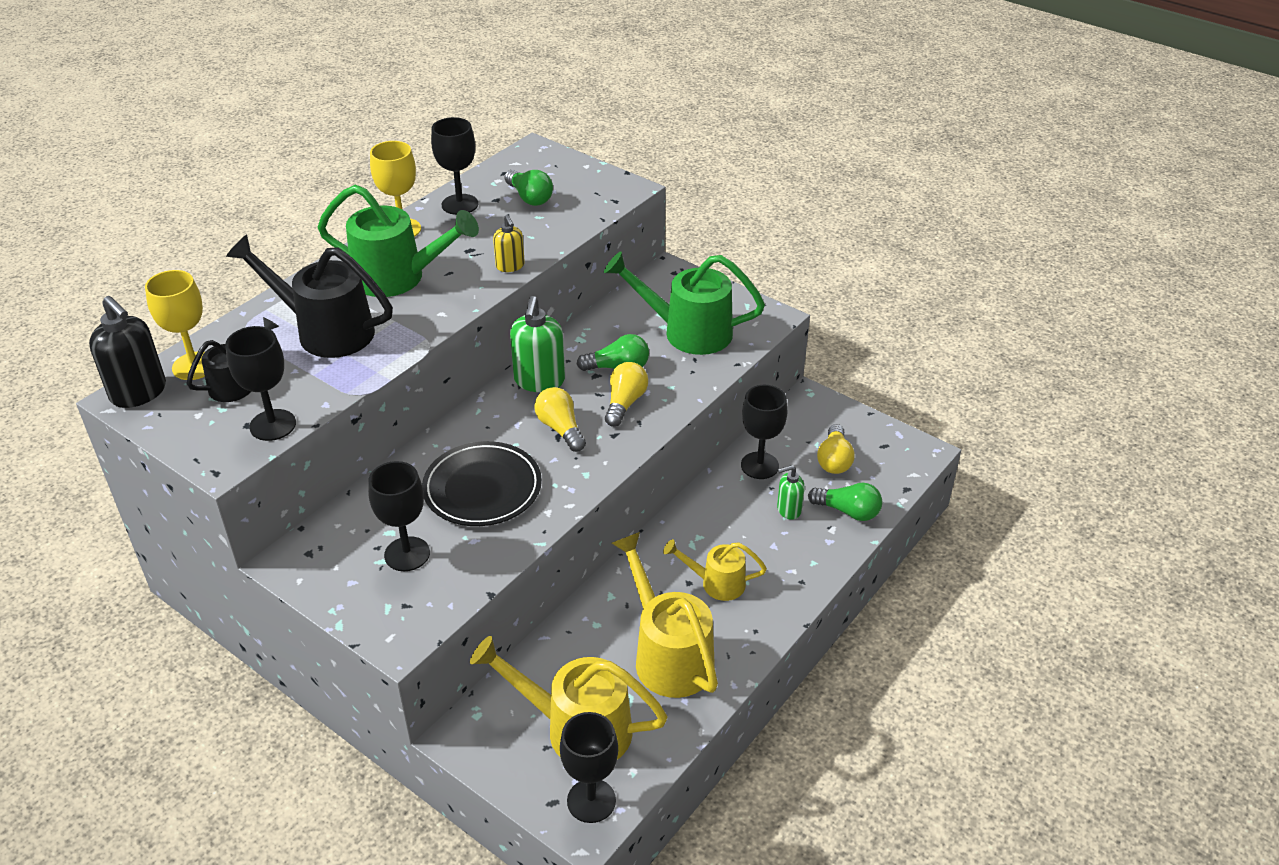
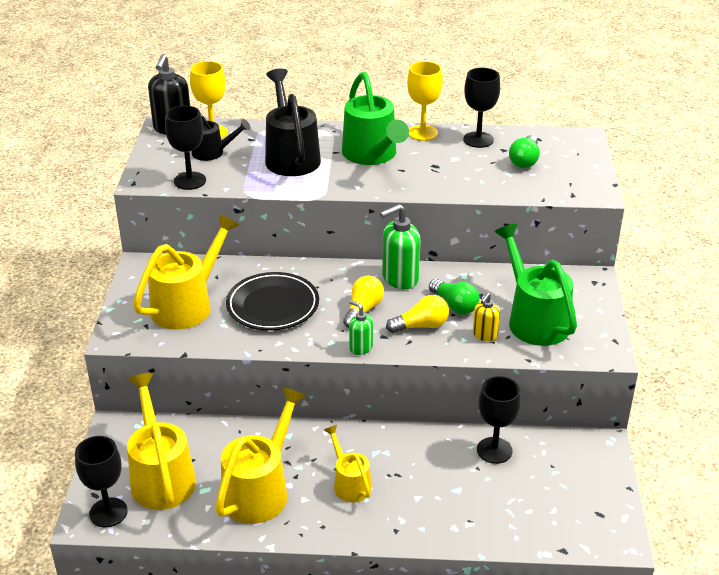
camera: 55 degrees right, 5 degrees down
black goblet [368,461,430,571] -> yellow watering can [133,214,239,330]
yellow soap dispenser [493,215,525,272] -> yellow soap dispenser moved to [473,293,500,341]
green soap dispenser [777,465,805,520] -> green soap dispenser moved to [349,300,373,355]
green light bulb [808,482,882,521] -> none
yellow light bulb [817,424,855,474] -> none

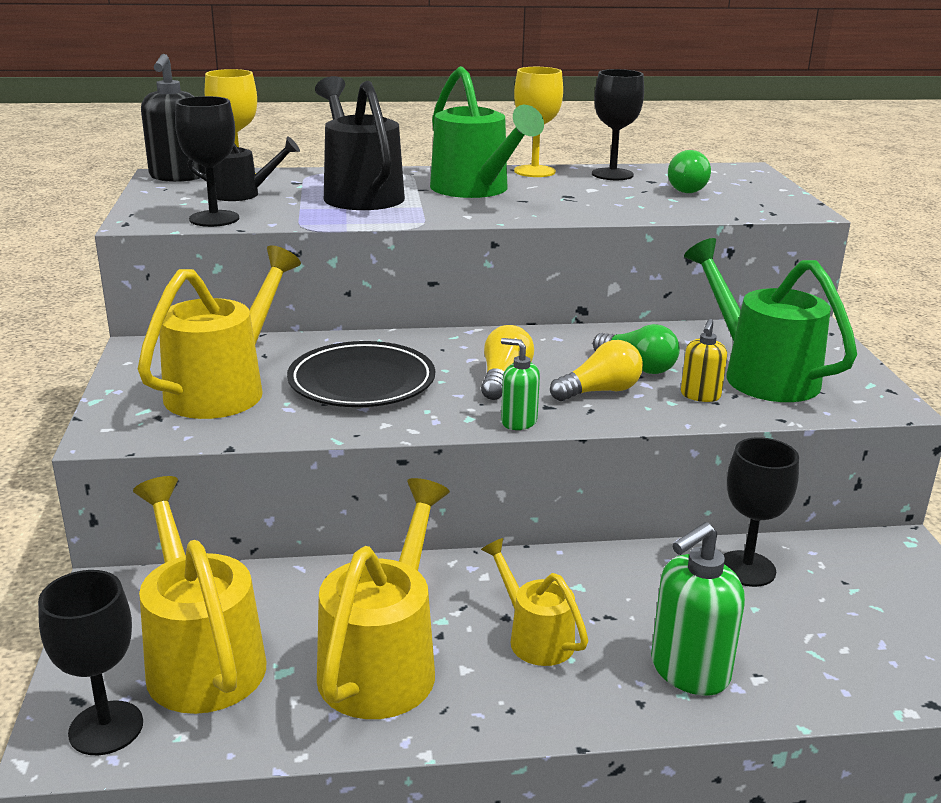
camera: 10 degrees left, 10 degrees down
green soap dispenser [380,204,421,289] -> green soap dispenser moved to [651,522,745,696]

